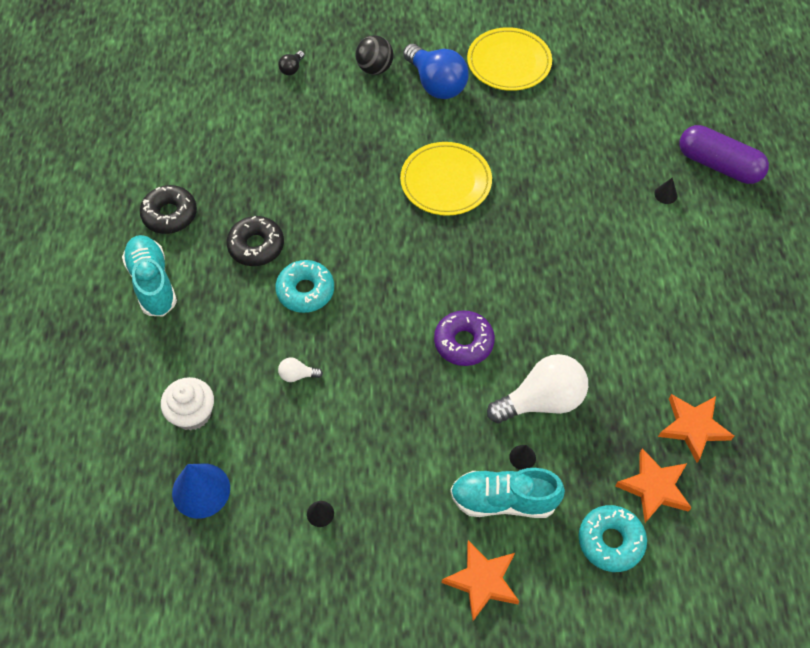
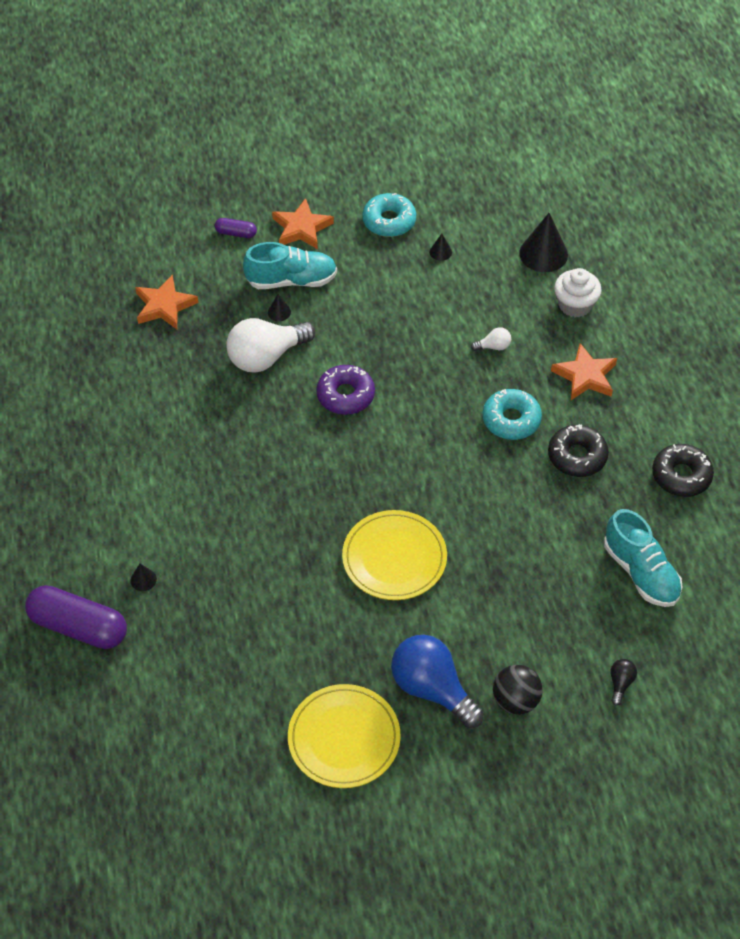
camera: 170 degrees right, 5 degrees down
turquoise shoe [122,235,177,316] -> turquoise shoe moved to [604,509,682,607]
blue cone [172,463,230,519] -> black cone [519,213,568,272]
turquoise donut [579,505,647,572] -> turquoise donut moved to [362,193,416,237]
orange star [658,394,734,463] -> orange star moved to [551,343,617,400]
none -> purple capsule [215,218,257,238]

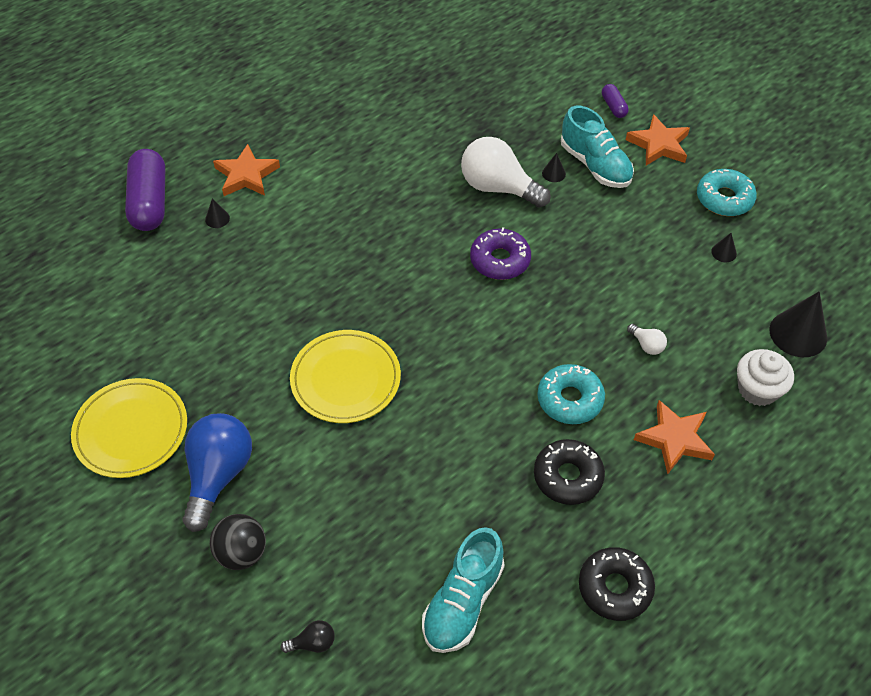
camera: 60 degrees right, 0 degrees up
orange star [135,275,199,329] -> orange star moved to [213,144,280,196]

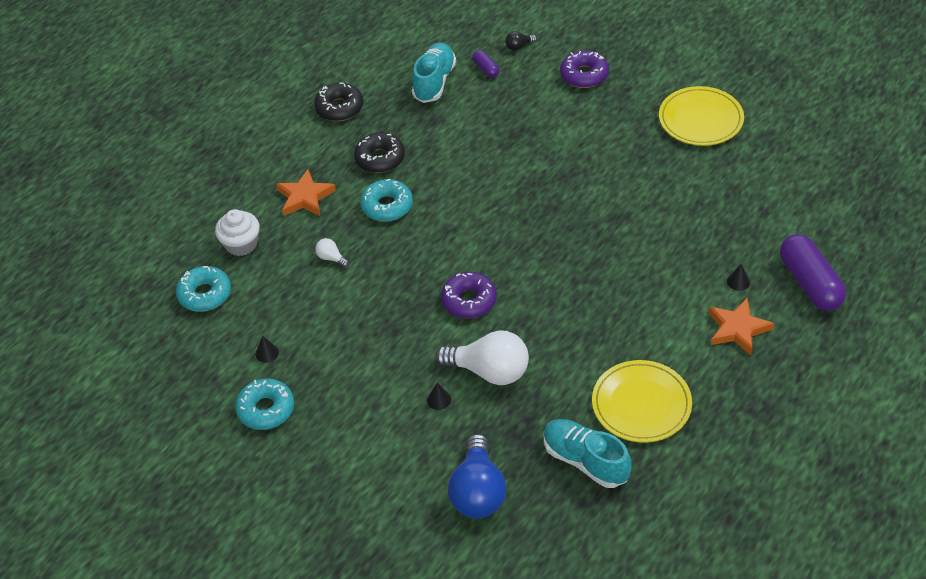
camera: 170 degrees right, 5 degrees down
blue light bulb [182,413,252,532] -> blue light bulb moved to [448,434,506,519]
black ball [210,514,266,570] -> purple donut [560,50,609,88]
yellow plate [290,330,401,423] -> yellow plate moved to [592,360,692,443]
turquoise shoe [561,106,634,188] -> turquoise shoe moved to [544,419,631,488]
purple capsule [602,84,629,118] -> purple capsule moved to [472,50,499,78]
orange star [626,114,690,166] -> none
black cone [770,291,827,357] -> turquoise donut [176,266,231,312]

